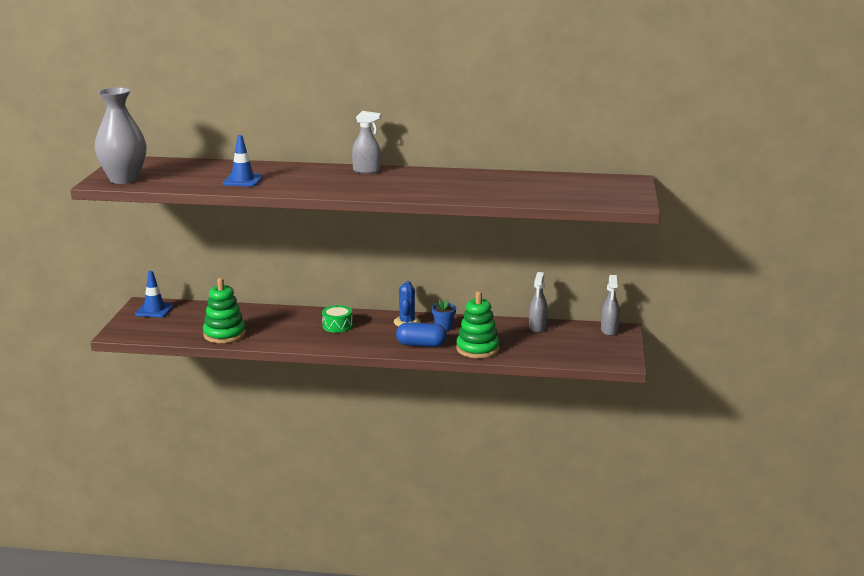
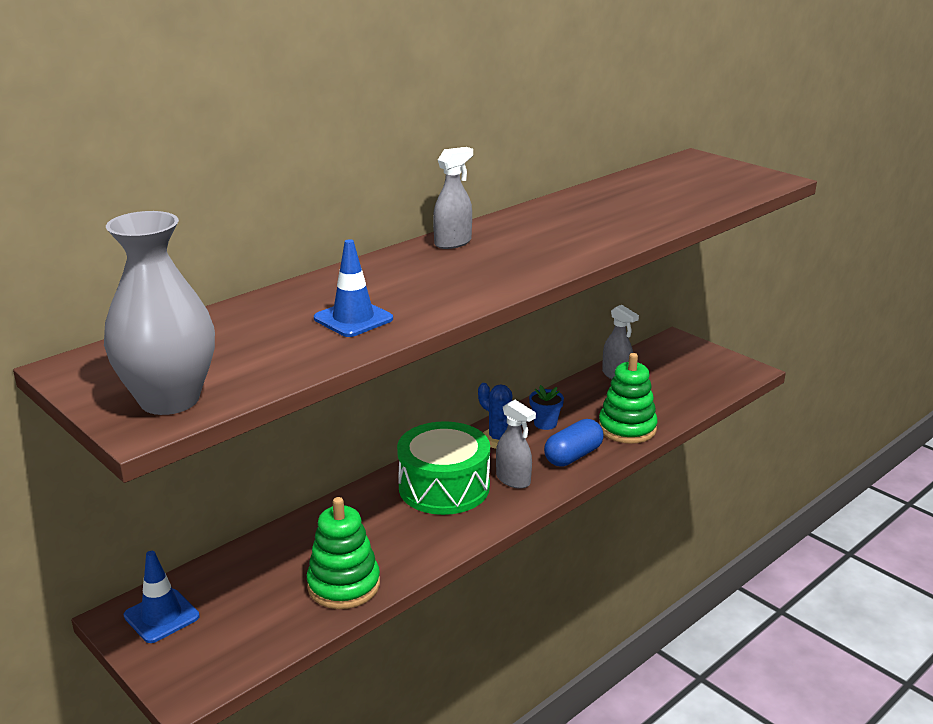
camera: 50 degrees left, 5 degrees up
green drum [322,305,353,333] -> green drum [397,421,490,515], size x1.97
grey spray bottle [601,275,620,336] -> grey spray bottle moved to [496,400,536,489]

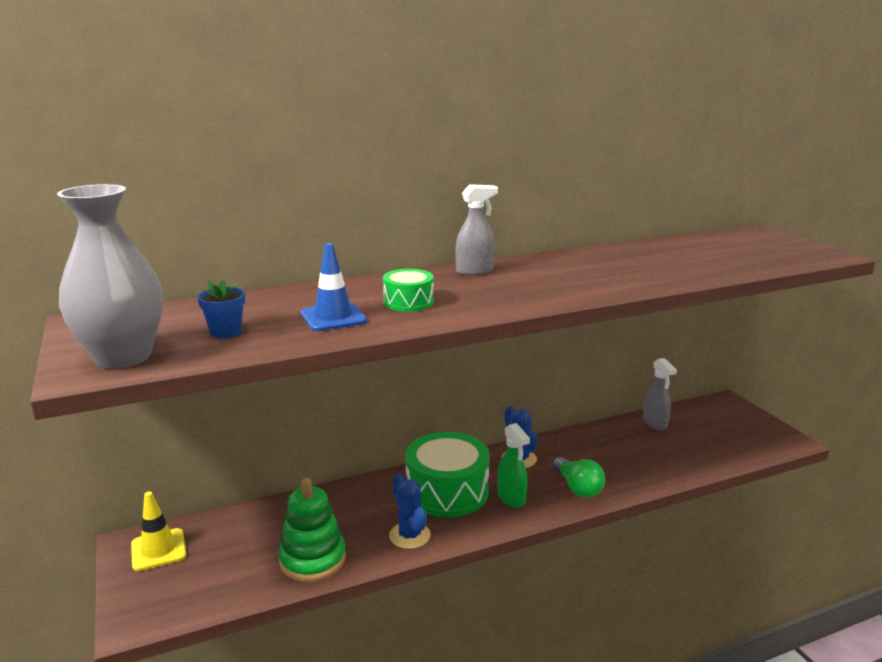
camera: 20 degrees right, 5 degrees down
blue traffic cone [124,551,200,643] -> yellow traffic cone [131,491,187,571]
grey spray bottle [496,400,536,489] -> green spray bottle [498,423,530,508]
blue flower pot [529,385,564,430] -> blue flower pot moved to [197,279,245,338]
blue capsule [544,419,604,466] -> green light bulb [553,457,605,498]
green stacking toy [599,353,658,444] -> none
none -> green drum [383,269,434,312]
none -> blue cactus [389,473,431,549]

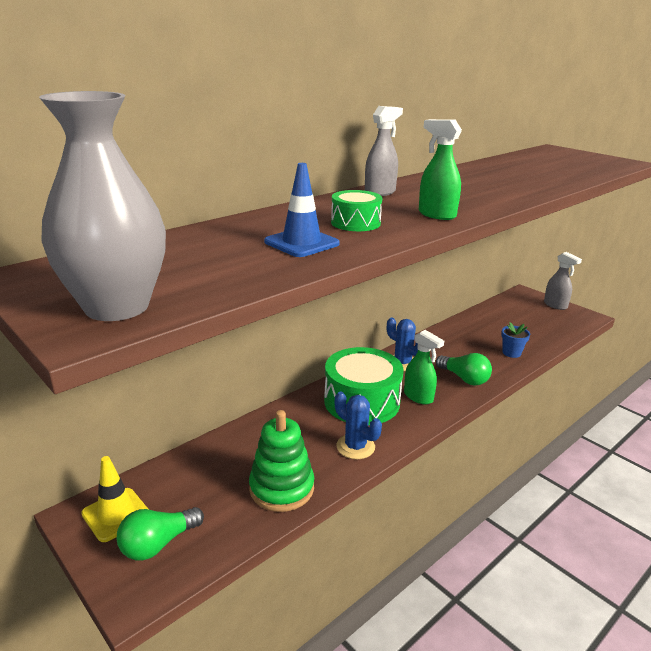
camera: 20 degrees left, 5 degrees up
blue flower pot [197,279,245,338] -> blue flower pot moved to [501,322,530,358]
grey spray bottle [643,358,677,430] -> grey spray bottle moved to [544,252,582,310]
none -> green light bulb [117,507,204,561]
none -> green spray bottle [419,119,462,220]

